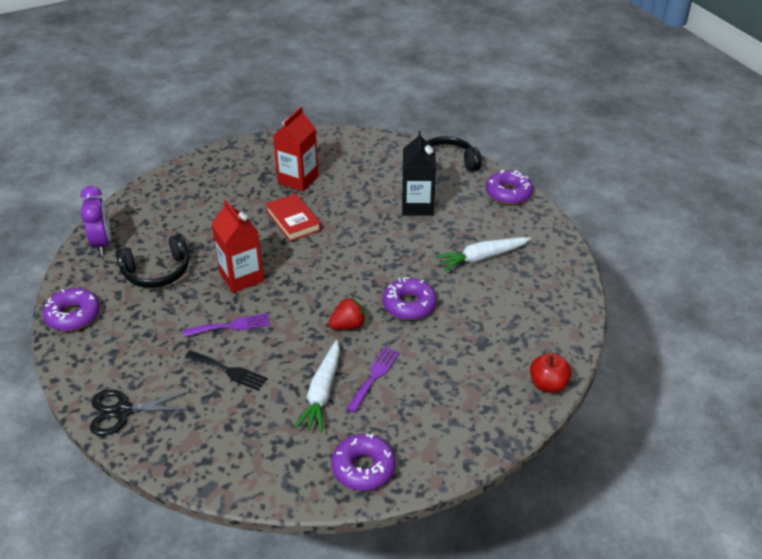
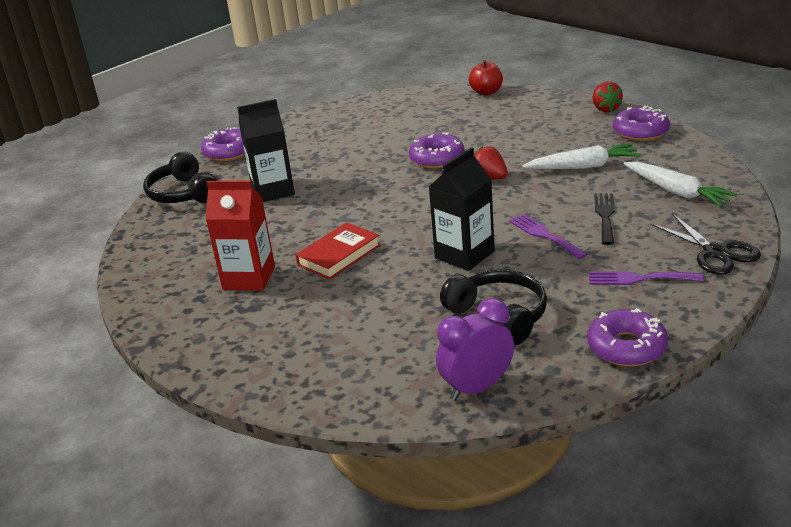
camera: 105 degrees left, 10 degrees down
red carton [212,200,264,293] -> black carton [429,147,495,271]
purple fork [346,347,400,413] -> purple fork moved to [589,271,703,285]
white carrot [435,237,531,271] -> white carrot moved to [624,162,738,207]
none -> red strawberry [592,82,623,112]

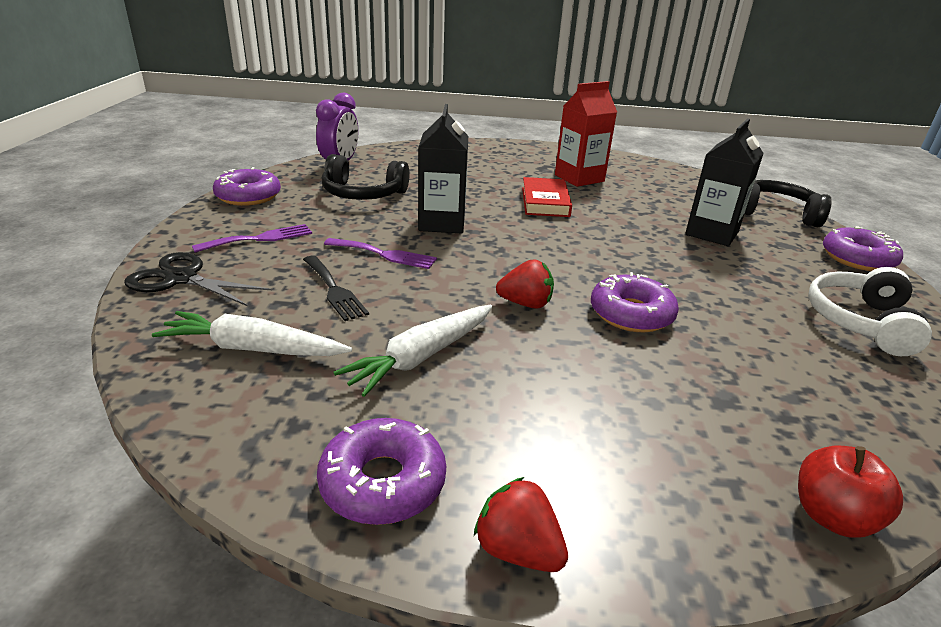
camera: 135 degrees right, 0 degrees up
none -> white headphones [808,267,932,356]

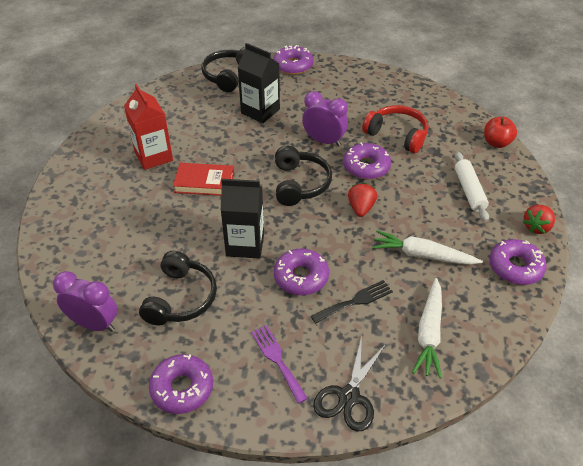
camera: 85 degrees left, 15 degrees up
purple fork [324,238,437,269] -> purple donut [274,249,329,295]
white carrot [334,305,492,397] -> white carrot turned 150 degrees clockwise [372,230,483,265]
white headphones [808,267,932,356] -> none
none -> black headphones [275,146,332,206]
none -> purple clock [302,91,348,147]
none -> red headphones [362,105,428,153]
none -> white rolling pin [455,151,489,222]

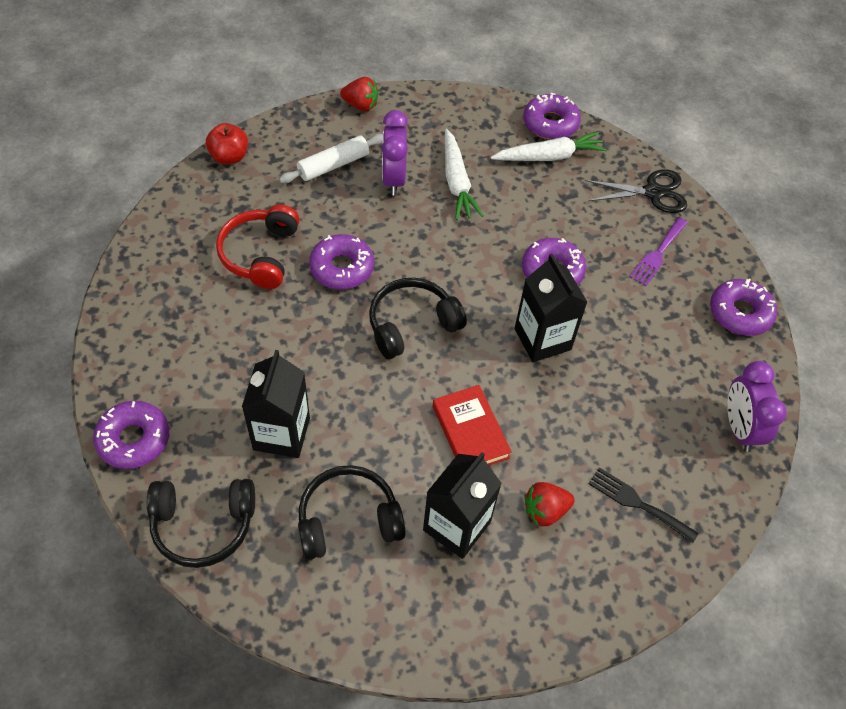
camera: 120 degrees left, 10 degrees up
red carton [124,84,173,170] -> black carton [423,452,502,559]
black headphones [139,251,217,325] -> black headphones moved to [298,465,406,560]
purple clock [302,91,348,147] -> purple clock moved to [382,110,408,195]
black fork [311,280,393,324] -> black fork moved to [588,467,699,544]
red strawberry [348,183,377,217] -> red strawberry moved to [524,482,575,526]
purple donut [489,239,547,285] -> purple donut moved to [523,93,581,140]

